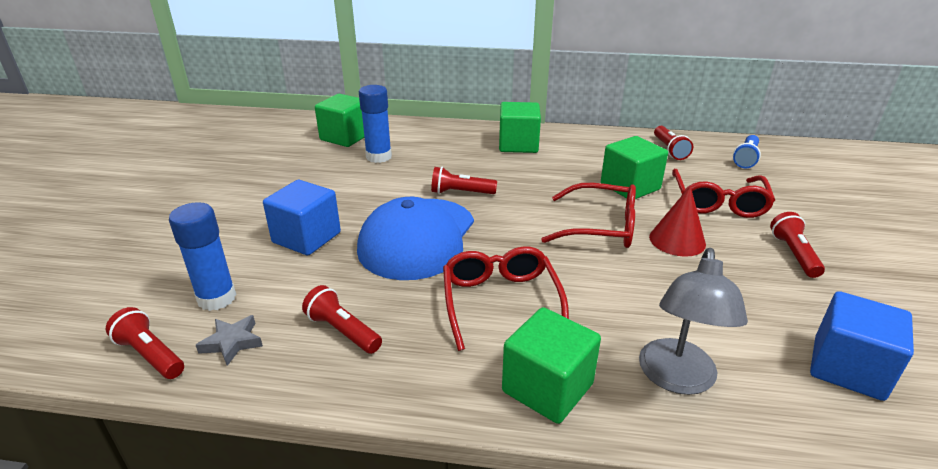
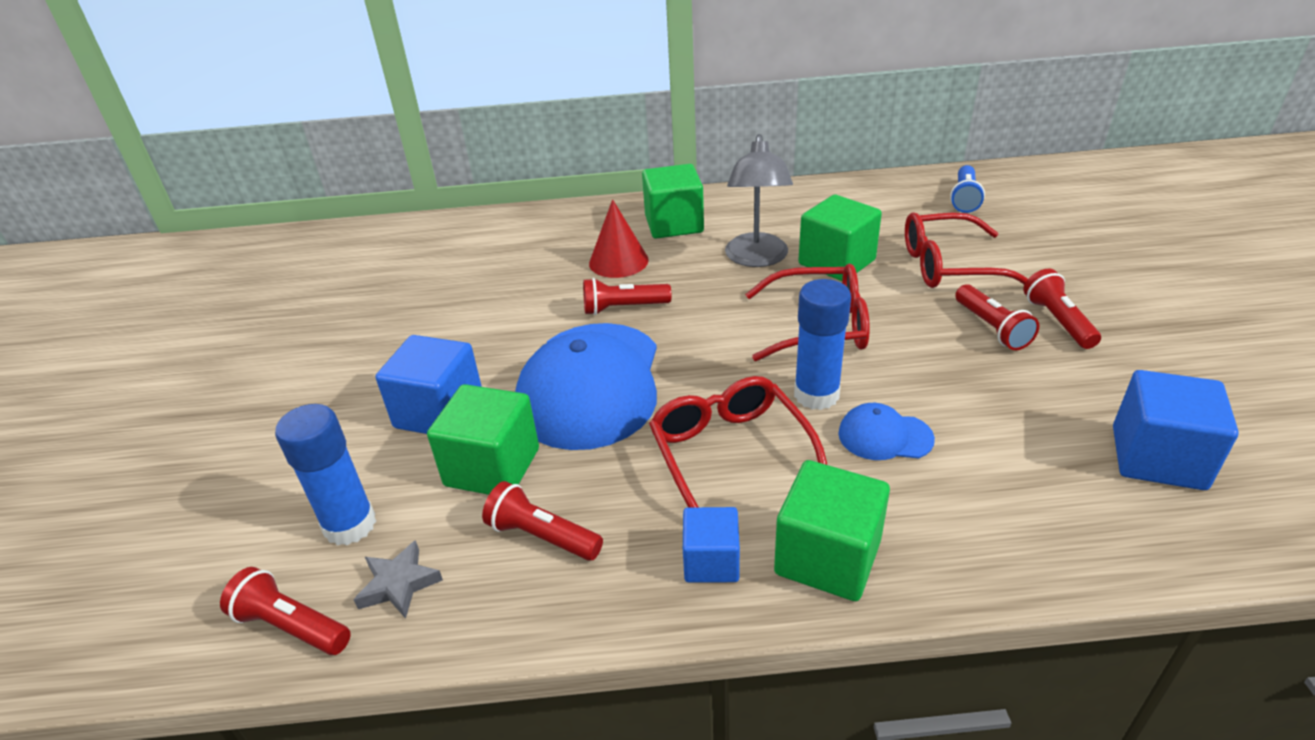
camera: 10 degrees left, 5 degrees up
green cube [315,94,365,147] -> green cube moved to [427,384,539,495]
blue glue stick [359,85,392,163] -> blue glue stick moved to [794,279,851,410]
grey lamp [639,248,748,395] -> grey lamp moved to [725,134,793,267]
red cone [649,186,706,257] -> red cone moved to [589,199,649,278]
red flashlight [654,126,693,160] -> red flashlight moved to [955,284,1039,350]
red glasses [672,169,775,218] -> red glasses turned 90 degrees clockwise [905,212,1028,288]
none -> blue cube [683,507,740,583]
none -> blue cap [838,403,935,460]

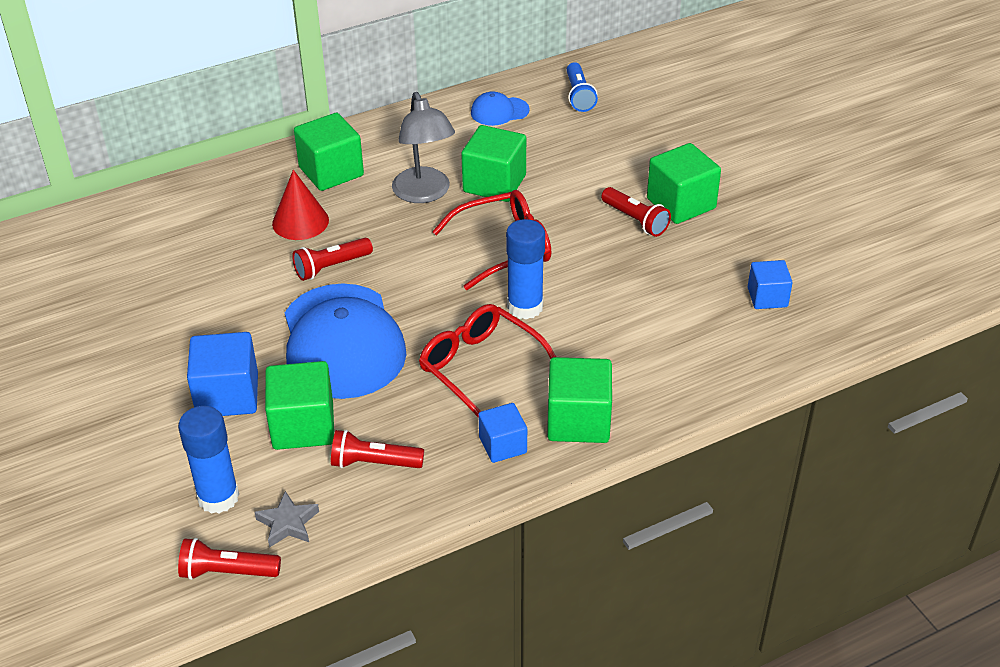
camera: 25 degrees left, 5 degrees up
blue cap [838,403,935,460] -> blue cap moved to [471,91,530,126]
red glasses [905,212,1028,288] -> none
red flashlight [1023,269,1101,349] -> green cube [647,143,721,224]
blue cube [1113,370,1239,490] -> blue cube [748,260,793,309], size x0.62

